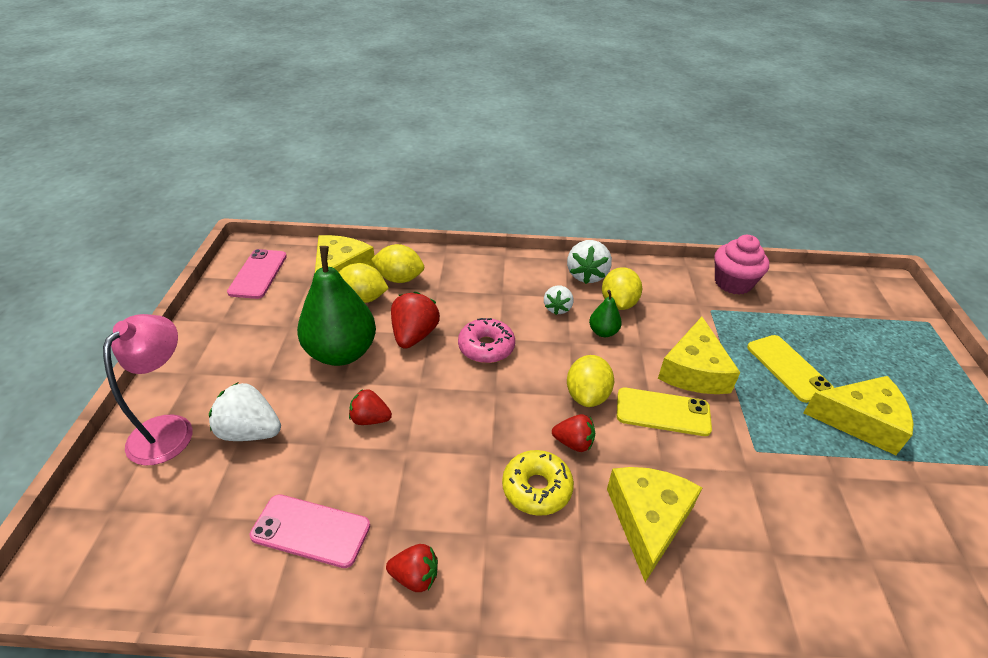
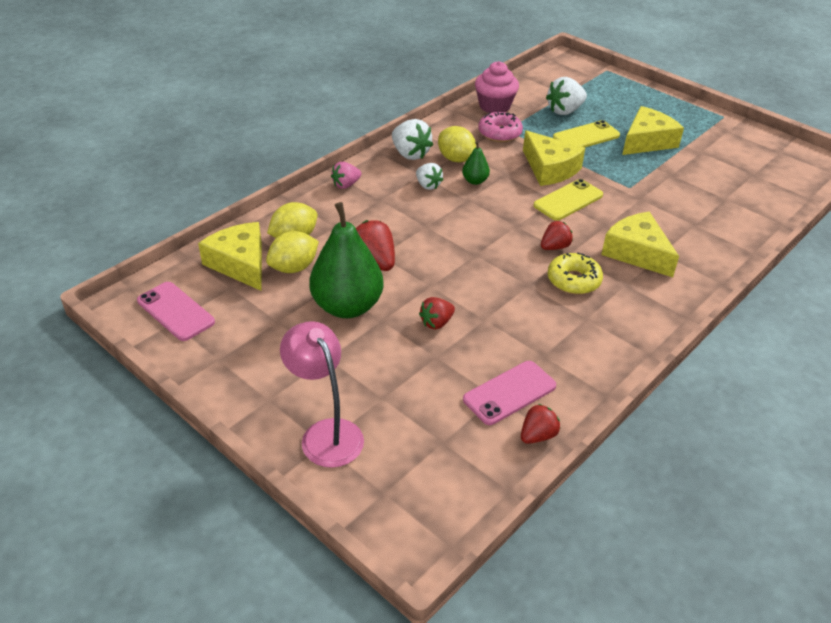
camera: 50 degrees left, 0 degrees up
white strawberry [209,382,281,441] -> white strawberry moved to [546,77,587,115]
red strawberry [386,544,438,592] -> red strawberry moved to [521,404,560,444]
pink donut [458,318,515,363] -> pink donut moved to [478,112,523,142]
yellow lemon [567,355,614,407] -> none
yellow phone [747,335,834,403] -> yellow phone turned 45 degrees counterclockwise [553,120,620,147]
none -> pink strawberry [331,162,361,189]

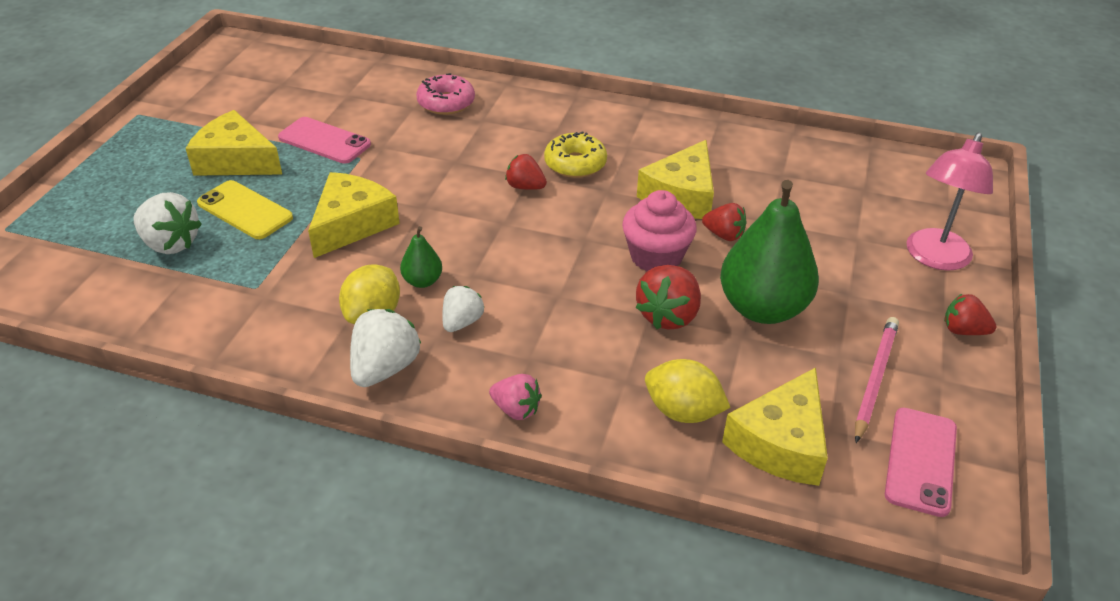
camera: 115 degrees left, 0 degrees up
yellow lemon [266,231,319,273] -> none
pink phone [463,361,556,425] -> pink phone moved to [278,117,371,164]
pink cupcake [475,61,519,113] -> pink cupcake moved to [622,190,697,272]
pink donut [478,112,523,142] -> pink donut moved to [416,73,475,115]
red strawberry [521,404,560,444] -> red strawberry moved to [944,293,997,335]
yellow phone [533,179,603,221] -> none
yellow cheese [601,212,679,277] -> yellow cheese moved to [637,140,714,219]
none -> pink pencil [855,317,899,443]

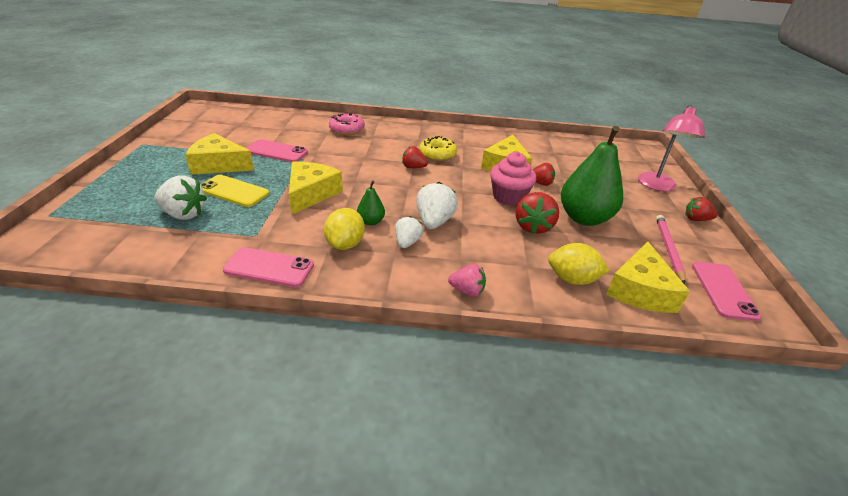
camera: 15 degrees left, 5 degrees down
white strawberry [350,309,421,387] -> white strawberry moved to [416,182,458,229]
none -> pink phone [223,247,314,287]

